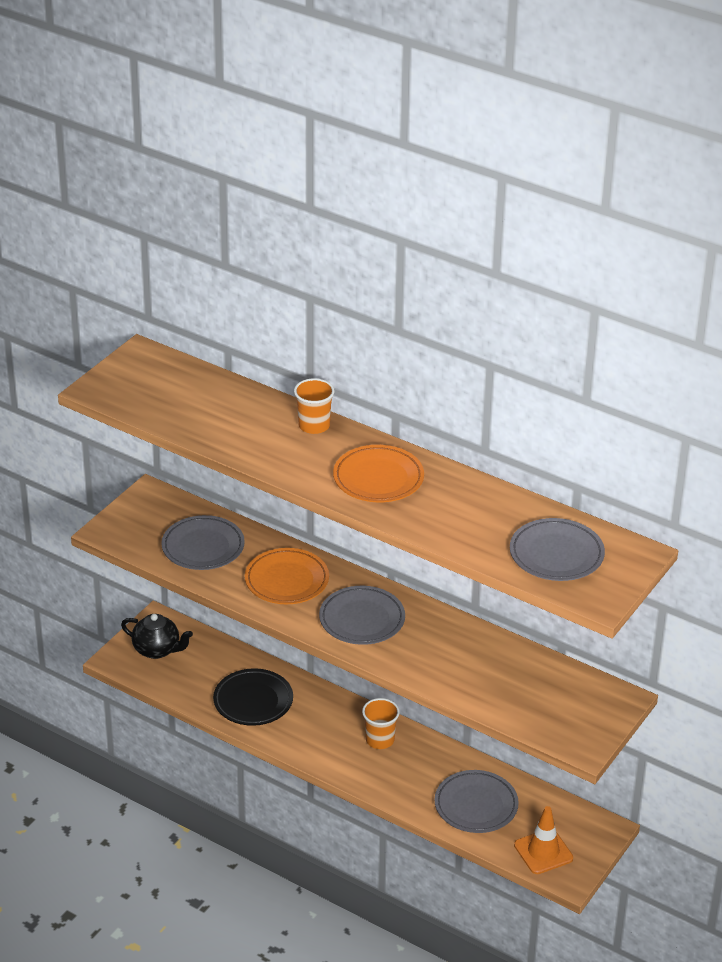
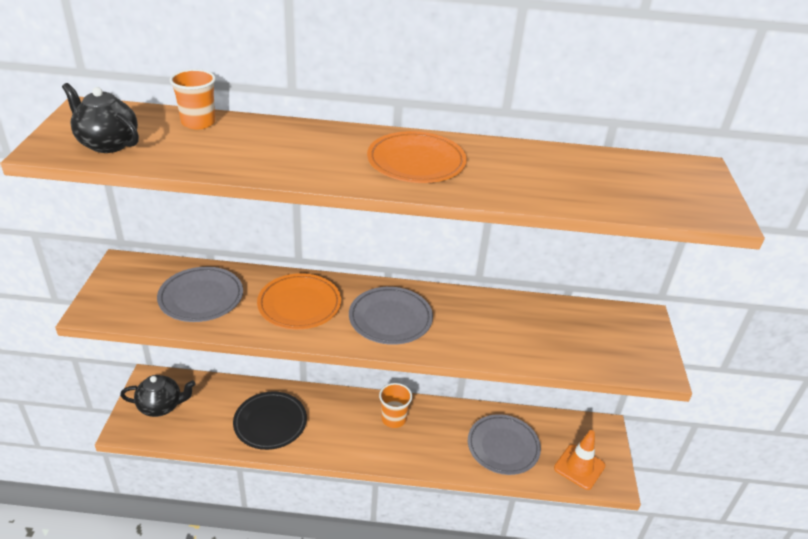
camera: 30 degrees left, 0 degrees up
orange cup [294,378,335,434] -> orange cup moved to [170,69,216,129]
grey plate [510,518,605,581] -> none
none -> black teapot [62,83,139,153]

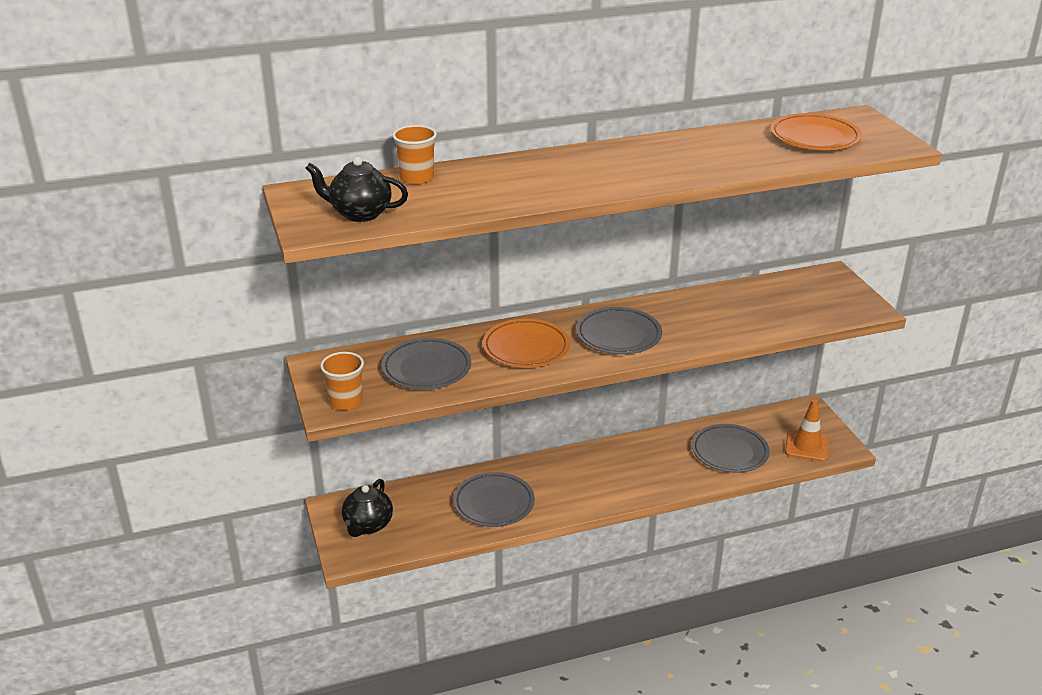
camera: 20 degrees left, 5 degrees down
black teapot [120,375,196,417] -> black teapot turned 135 degrees clockwise [342,479,393,537]
black plate [233,391,307,450] -> grey plate [453,472,535,527]
orange plate [367,131,467,183] -> orange plate moved to [771,113,862,150]
orange cup [379,383,412,428] -> orange cup moved to [320,352,364,410]

